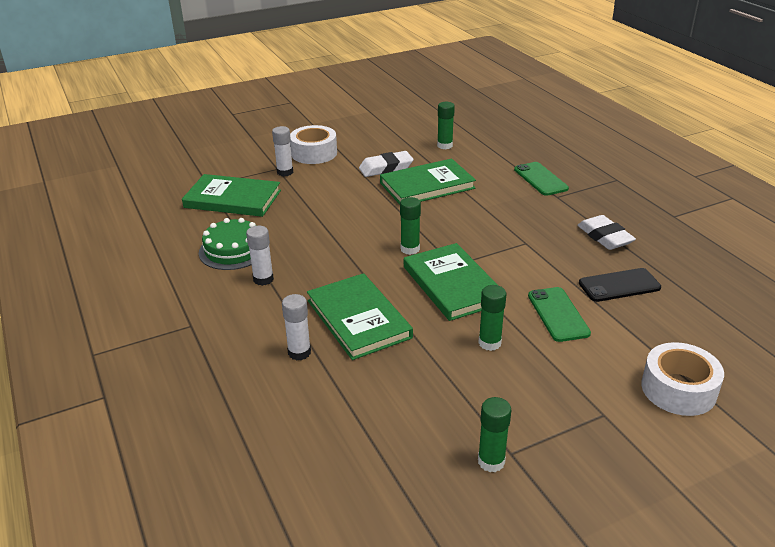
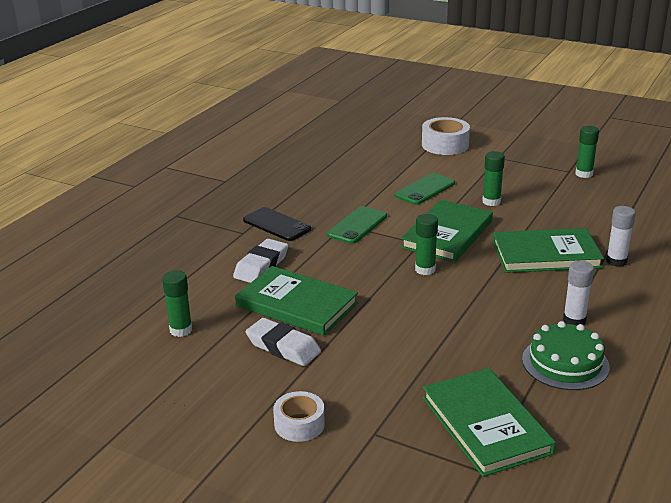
camera: 125 degrees left, 5 degrees down
white glue stick [272,126,293,177] -> none
white tape [290,125,337,164] -> white tape [273,391,325,442], size x0.66
green book [307,273,413,360] -> green book turned 60 degrees clockwise [493,228,604,273]
green phone [514,162,569,196] -> green phone moved to [327,206,387,244]
white eraser [577,215,636,250] -> white eraser moved to [233,239,288,283]
black phone [579,268,661,302] -> black phone moved to [243,207,311,241]

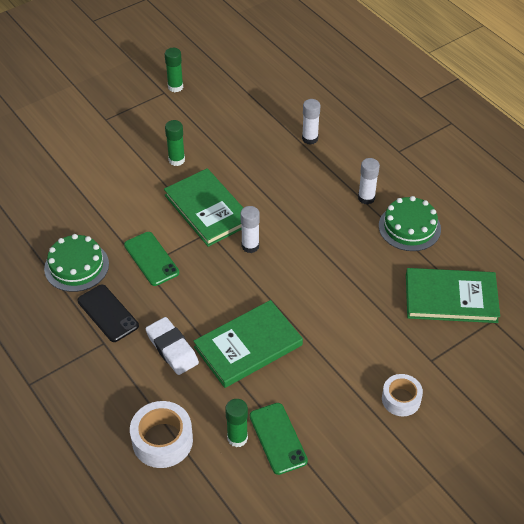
camera: 65 degrees left, 20 degrees up
black phone [243,207,311,241] -> black phone turned 75 degrees clockwise [77,285,139,342]
white eraser [246,318,321,366] -> none
green phone [395,173,455,205] -> green phone moved to [250,403,308,475]
green glue stick [415,214,438,275] -> white glue stick [240,206,260,253]
white tape [422,117,470,155] -> white tape moved to [130,401,193,468]
green book [493,228,604,273] -> none
none -> green cake [44,234,109,292]

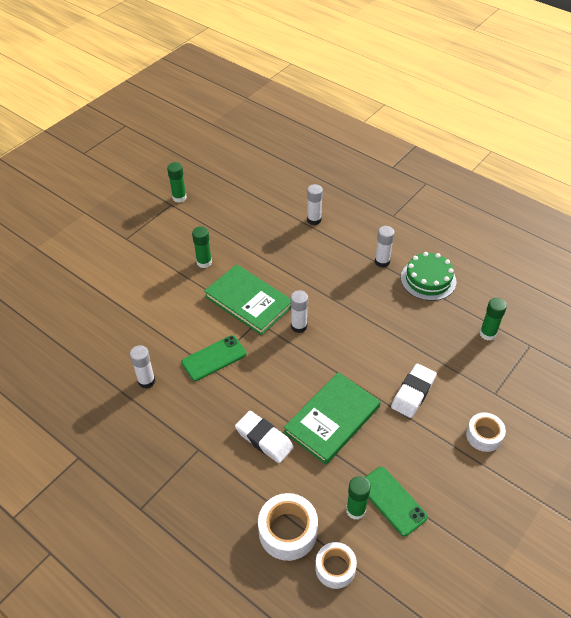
camera: 15 degrees left, 0 degrees up
green cake [44,234,109,292] -> white glue stick [130,345,155,389]
black phone [77,285,139,342] -> none
green phone [124,232,179,286] -> green phone turned 75 degrees counterclockwise [181,335,246,381]
green book [406,268,500,323] -> green glue stick [480,298,507,340]
none -> white tape [315,542,357,589]
none -> white eraser [391,364,437,418]

